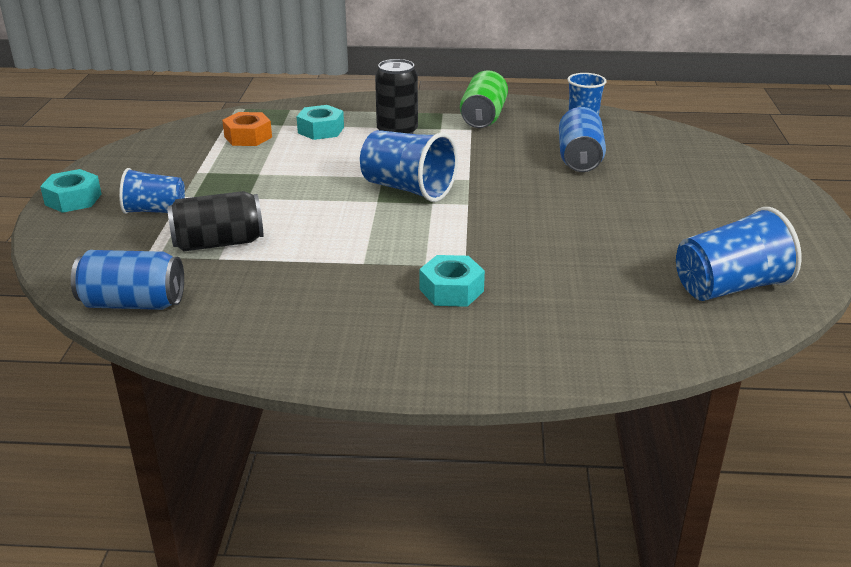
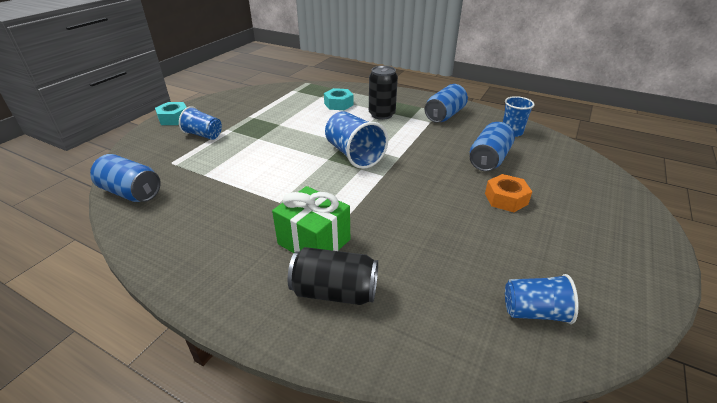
camera: 25 degrees right, 5 degrees up
black can [167,191,263,252] -> black can moved to [288,247,378,305]
orange nut [222,112,272,146] -> orange nut moved to [485,174,532,212]
turquoise nut [420,255,485,307] -> green gift [272,186,350,253]
green can [460,70,508,128] -> blue can [425,84,468,123]
blue cup [676,207,802,301] -> blue cup [505,274,579,324], size x0.65

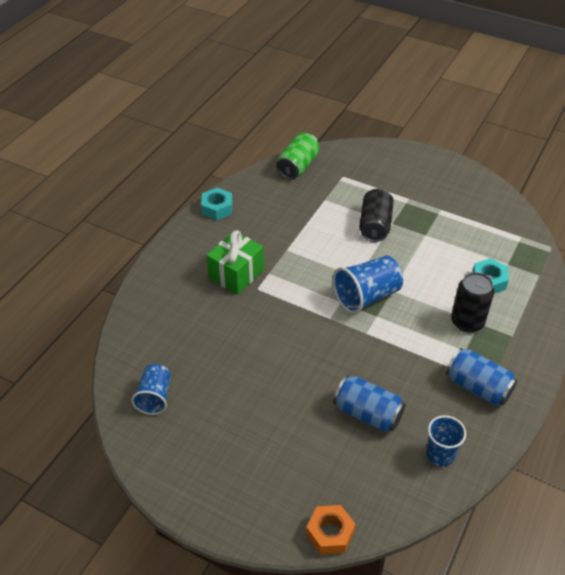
camera: 90 degrees right, 10 degrees up
blue can [90,154,161,202] -> green can [276,133,320,179]
turquoise nut [155,102,187,125] -> turquoise nut moved to [201,188,233,220]
blue cup [179,106,222,140] -> none
black can [288,247,378,305] -> black can moved to [359,188,394,242]
orange nut [485,174,532,212] -> orange nut moved to [306,505,355,555]

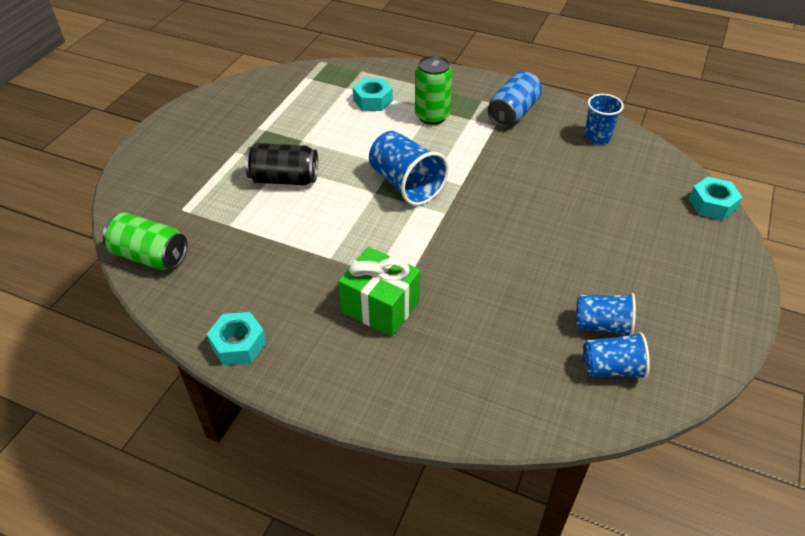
camera: 95 degrees left, 0 degrees up
orange nut [306,505,355,555] -> turquoise nut [689,177,743,220]
blue can [333,375,405,432] -> none
black can [451,272,494,333] -> green can [415,55,452,125]
none -> blue cup [576,293,636,336]

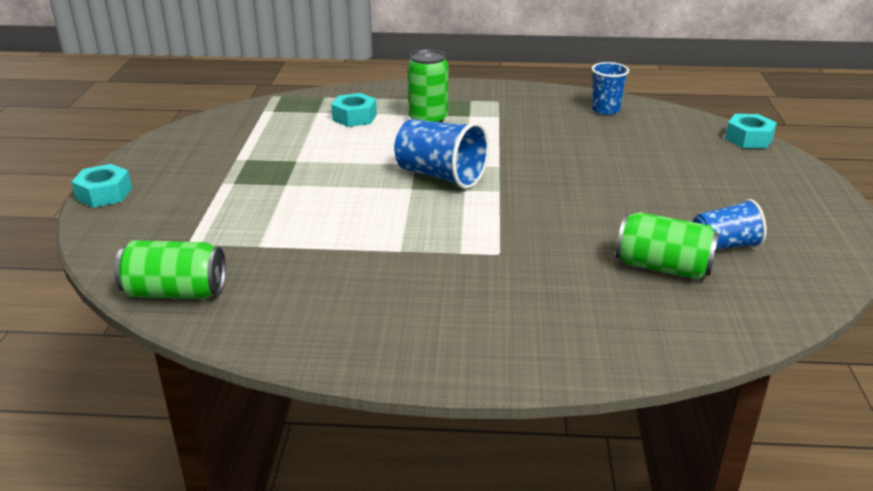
camera: 20 degrees left, 15 degrees down
turquoise nut [207,312,266,365] -> turquoise nut moved to [71,164,132,208]
black can [245,143,318,185] -> none
green gift [338,247,420,337] -> none
blue can [488,71,542,128] -> none
blue cup [583,332,650,379] -> none
none -> green can [616,212,719,280]

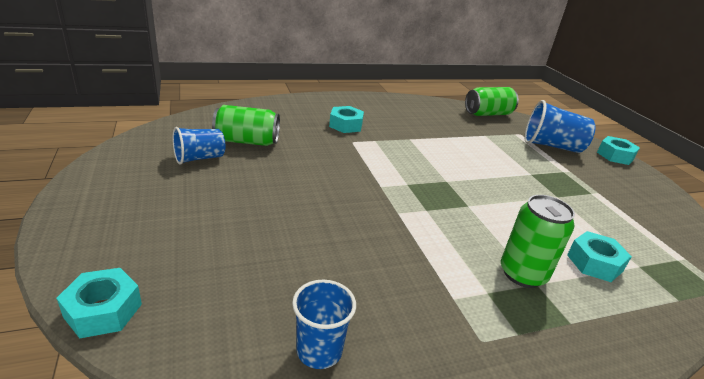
camera: 155 degrees right, 0 degrees up
blue cup [394,119,489,189] -> blue cup moved to [525,100,595,153]
none -> turquoise nut [329,106,364,133]

